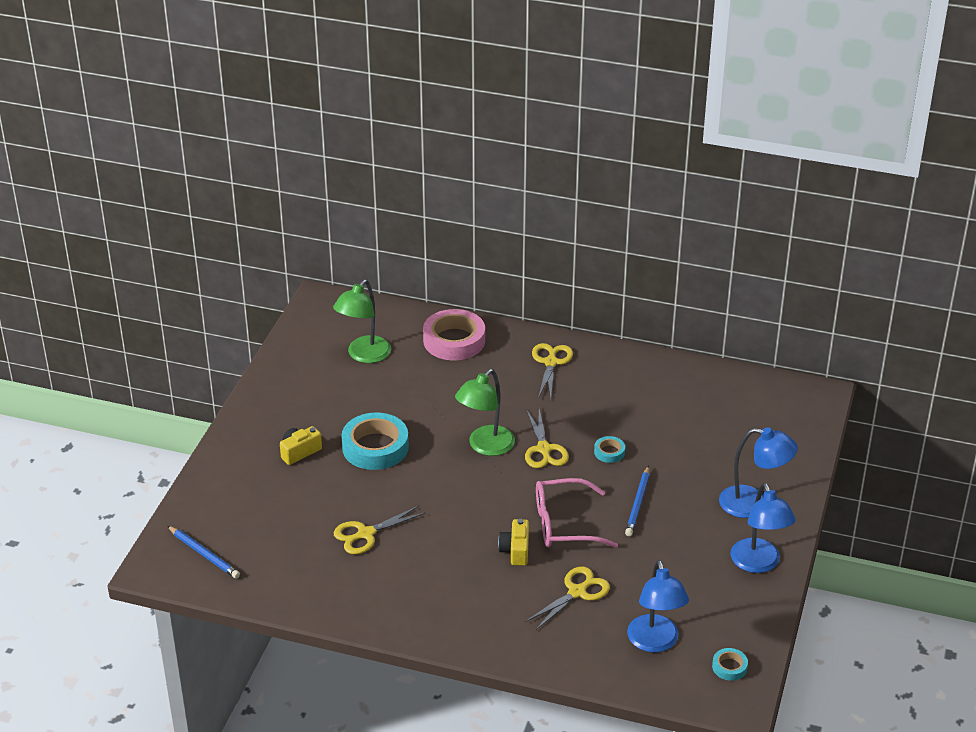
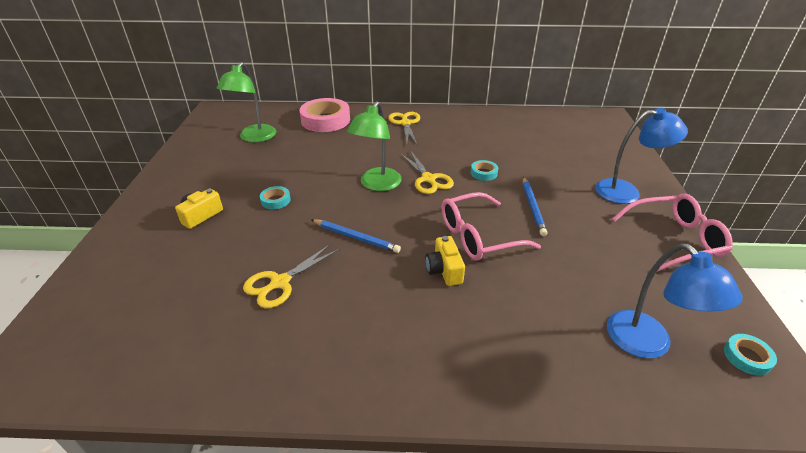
camera: 15 degrees left, 0 degrees up
blue pencil [167,526,240,579] -> blue pencil moved to [311,219,401,253]
turquoise tape [341,412,409,470] -> turquoise tape [260,186,291,209], size x0.46
yellow scissors [525,567,610,630] -> none
blue lamp [730,483,796,573] -> pink glasses [612,193,733,272]

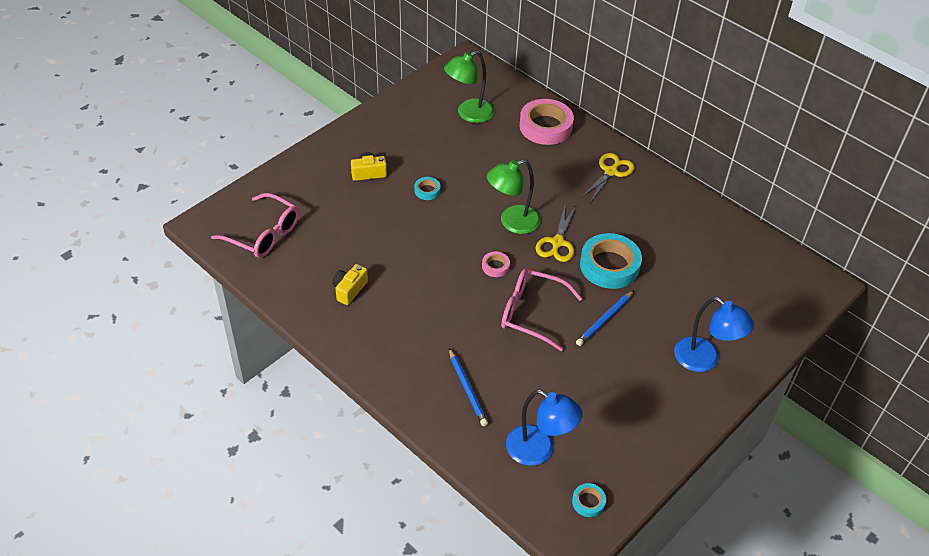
camera: 40 degrees right, 10 degrees up
yellow scissors [243,244,340,308] -> none
blue pencil [311,219,401,253] -> blue pencil moved to [449,348,488,426]
yellow camera [425,236,465,286] -> yellow camera moved to [332,264,368,305]
turquoise tape [471,160,498,181] -> turquoise tape [580,233,642,289], size x2.16
blue lamp [607,243,743,358] -> blue lamp turned 75 degrees counterclockwise [506,390,583,466]
pink glasses [612,193,733,272] -> pink glasses moved to [211,193,299,258]
none -> pink tape [482,251,510,277]

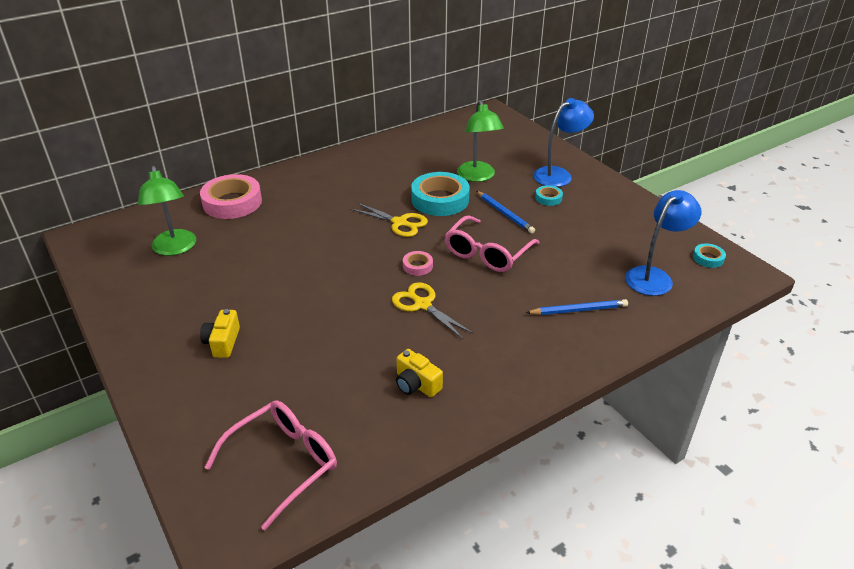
camera: 75 degrees left, 10 degrees down
turquoise tape [414,177,441,200] -> turquoise tape moved to [535,185,563,206]
green lamp [487,159,541,234] -> green lamp moved to [457,100,504,182]
yellow scissors [581,153,635,203] -> yellow scissors moved to [392,282,474,339]

